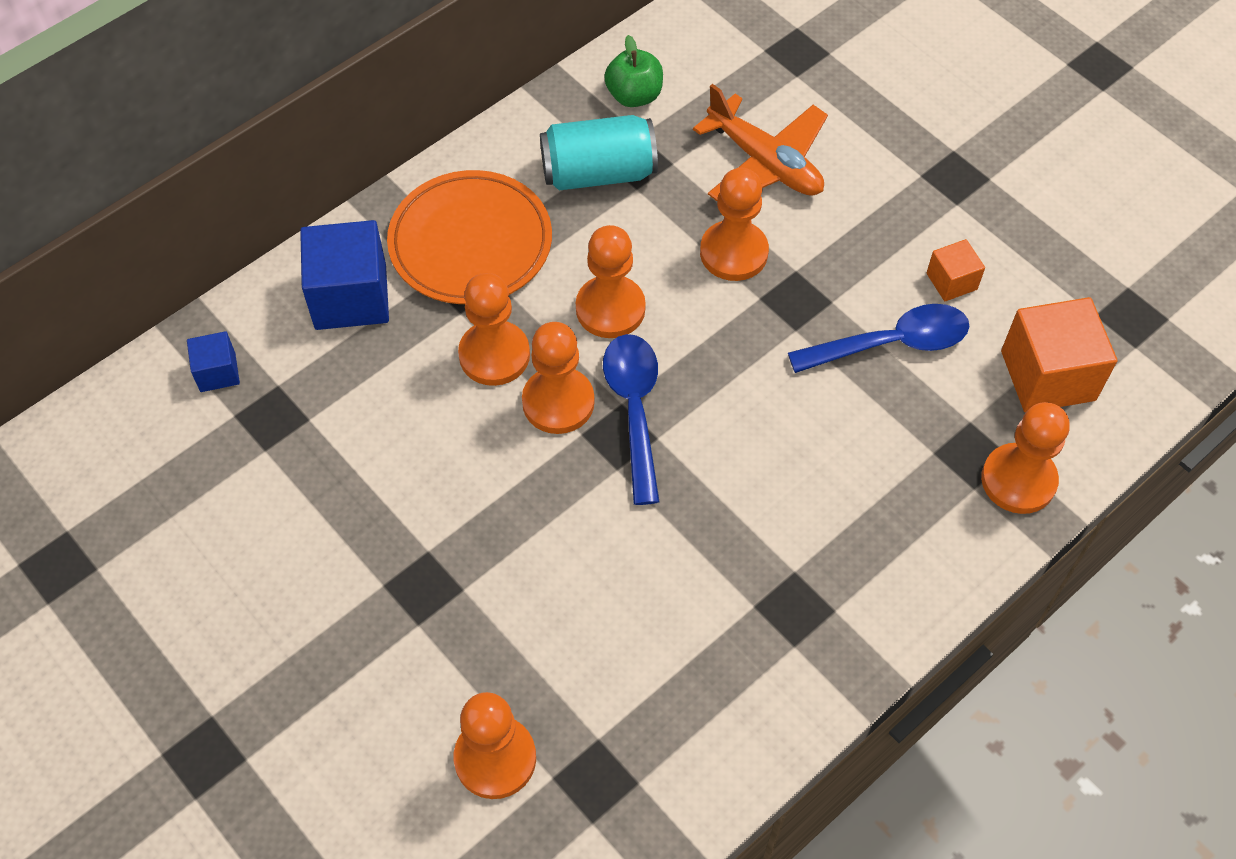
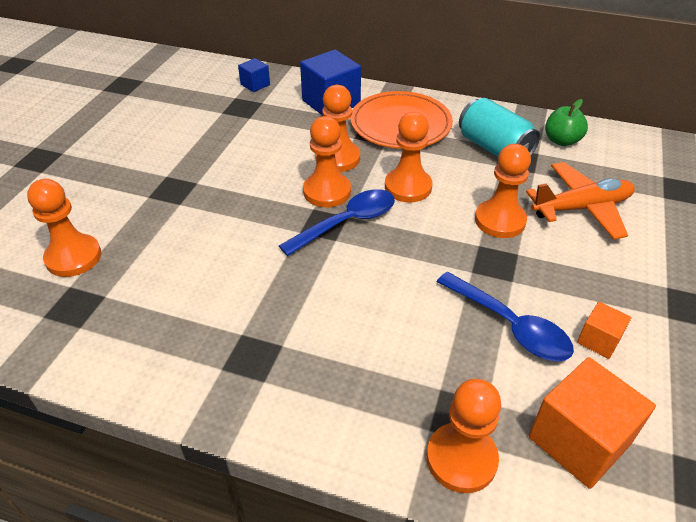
camera: 60 degrees right, 15 degrees down
orange plane [693,84,828,201] -> orange plane turned 120 degrees counterclockwise [526,162,635,240]

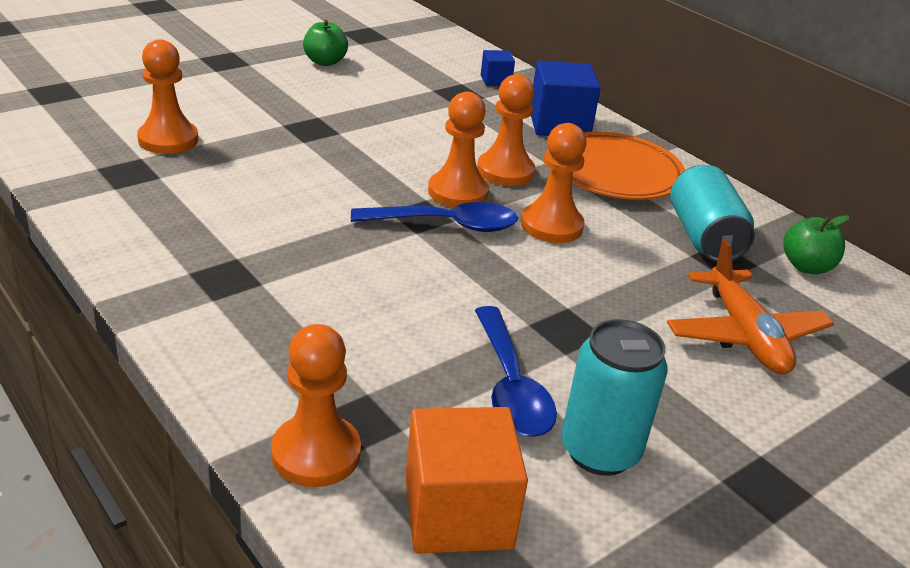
camera: 30 degrees right, 10 degrees down
orange pawn [475,144,531,238] -> none
orange plane [526,162,635,240] -> orange plane turned 60 degrees clockwise [667,240,834,375]
orange cube [577,302,631,359] -> turquoise can [561,319,668,476]
none -> green apple [303,20,348,66]

